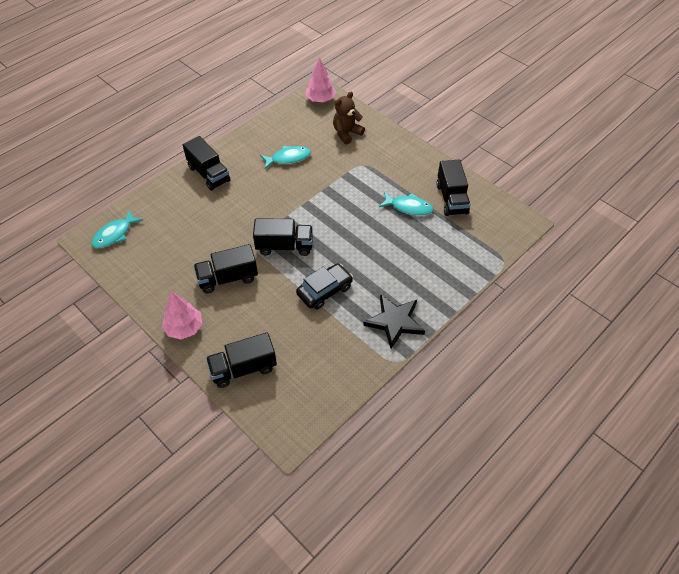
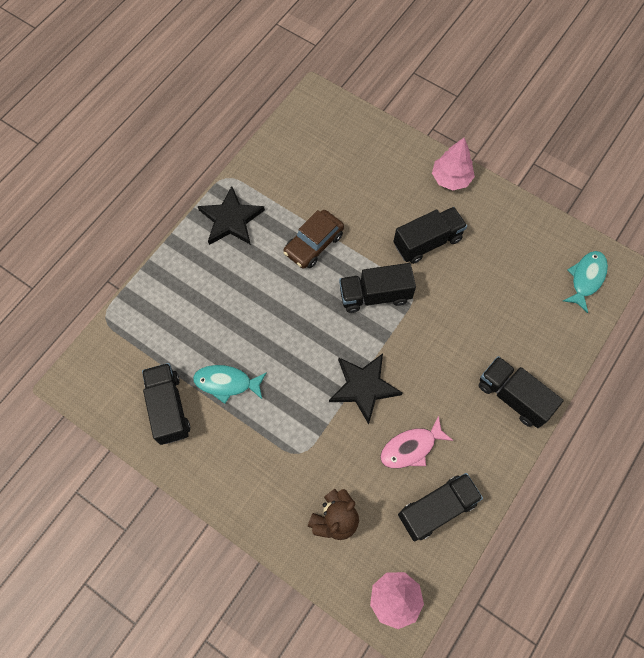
camera: 170 degrees right, 15 degrees up
black truck [206,332,277,388] -> black truck moved to [398,473,483,542]
turquoise fish [260,146,311,169] -> pink fish [380,415,454,468]
black car [296,263,353,310] -> brown car [283,210,344,269]
none -> black star [329,354,402,425]

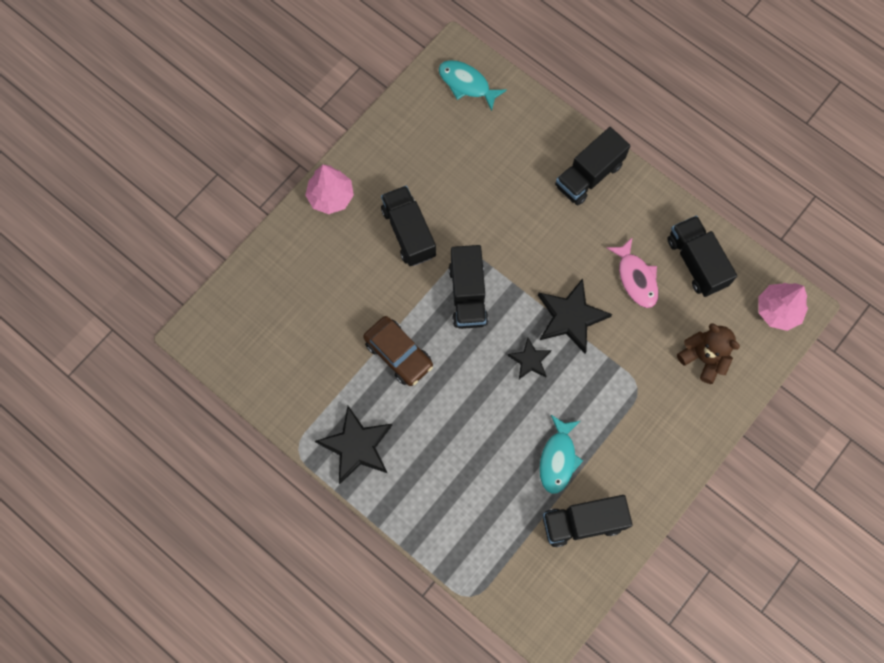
camera: 85 degrees left, 5 degrees up
none -> black star [507,338,552,379]

